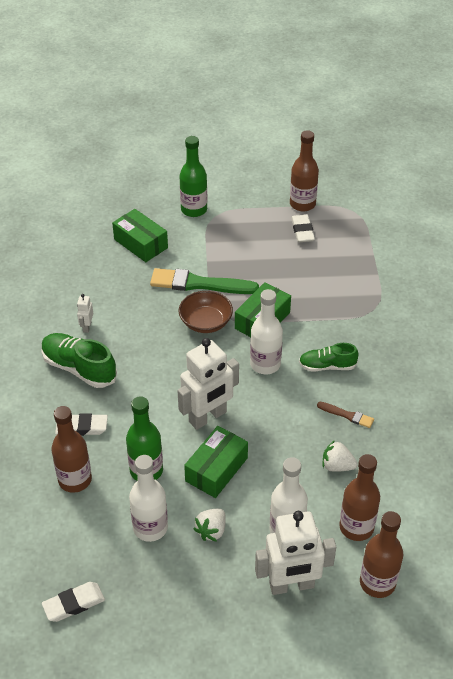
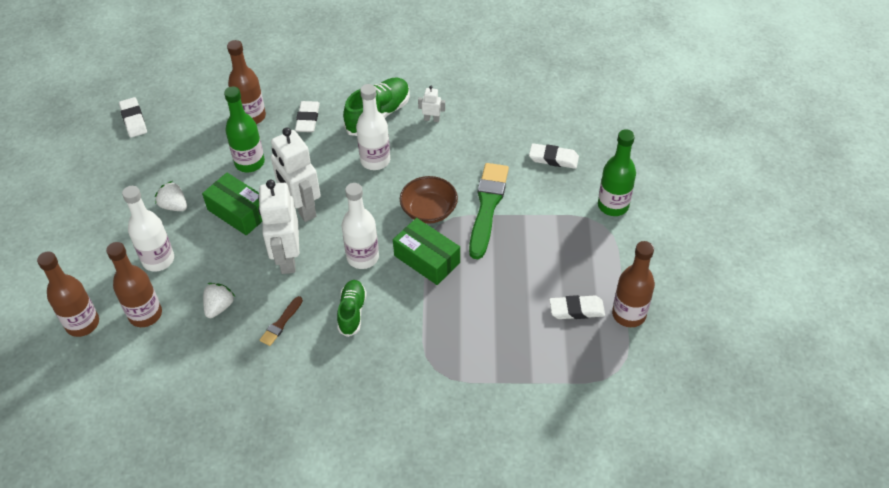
camera: 95 degrees right, 5 degrees up
green box [112,209,168,262] -> white eraser [529,143,579,169]
white bottle [129,455,168,542] -> white bottle moved to [356,84,390,170]
white robot [255,511,336,595] -> white robot moved to [258,180,299,274]

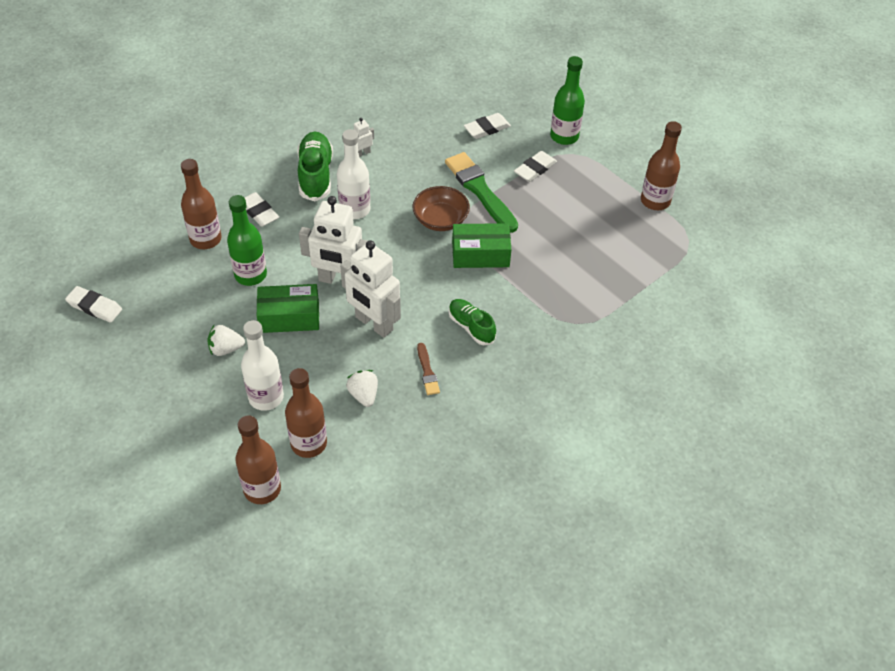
camera: 45 degrees left, 0 degrees up
white bottle [342,183,379,269] -> none
white eraser [549,295,605,319] -> white eraser moved to [514,151,557,182]

